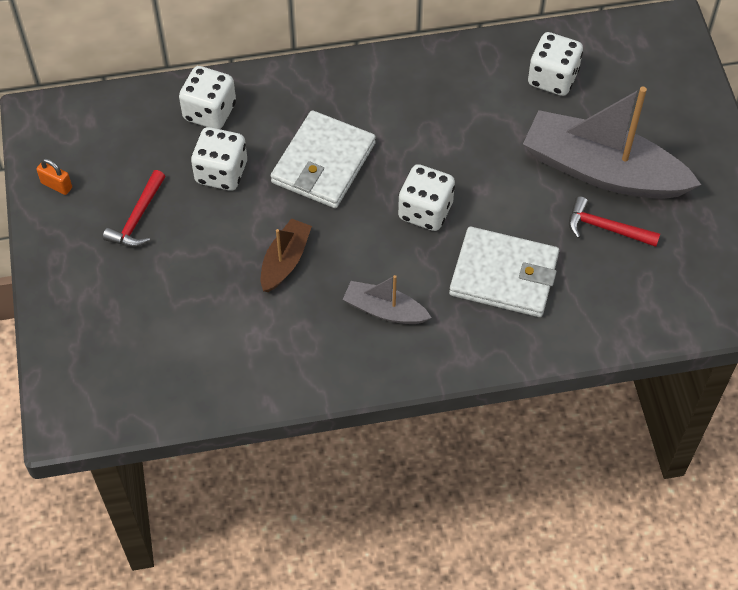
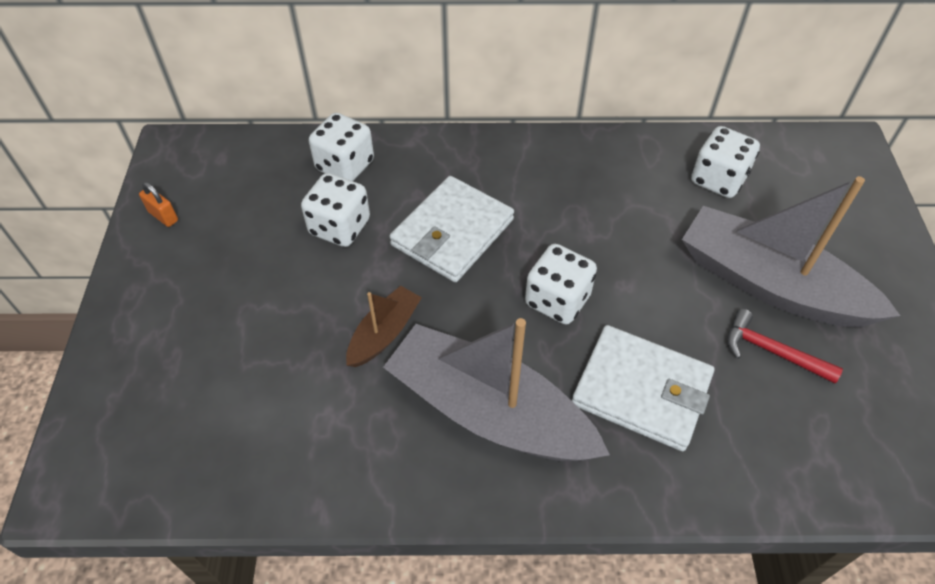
camera: 10 degrees right, 5 degrees down
red hammer [103,170,165,247] -> none
grey boat [343,275,432,324] -> grey boat [383,318,610,461], size x2.07

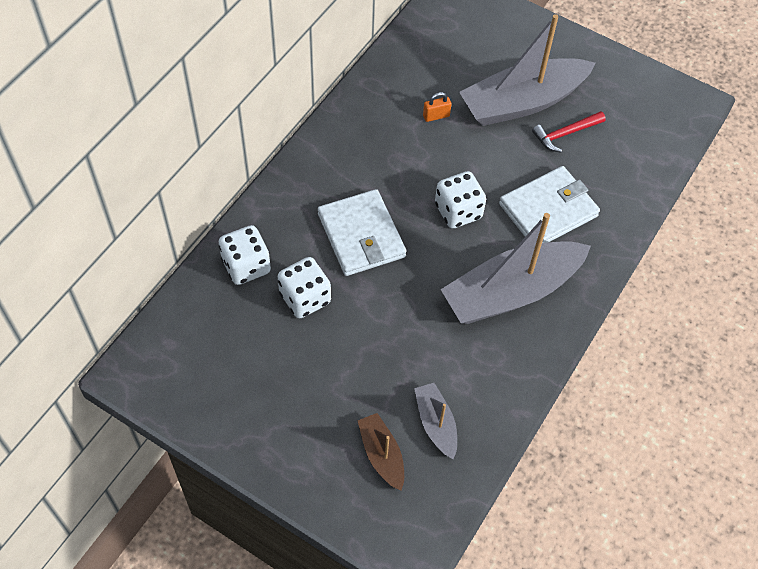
camera: 60 degrees left, 5 degrees up
orange padlock [139,182,178,227] -> orange padlock moved to [423,92,452,122]
brown boat [346,286,422,367] -> brown boat moved to [357,413,404,491]
white dice [691,126,760,198] -> none
none -> grey boat [414,383,457,459]

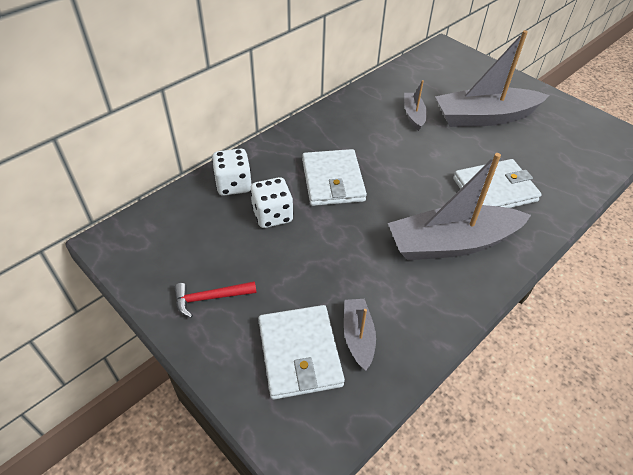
camera: 15 degrees right, 10 degrees down
brown boat [357,413,404,491] -> white wallet [259,305,345,400]
orange padlock [423,92,452,122] -> grey boat [404,80,427,131]
white dice [435,171,486,228] -> none
red hammer [532,111,606,152] -> red hammer moved to [175,281,257,318]

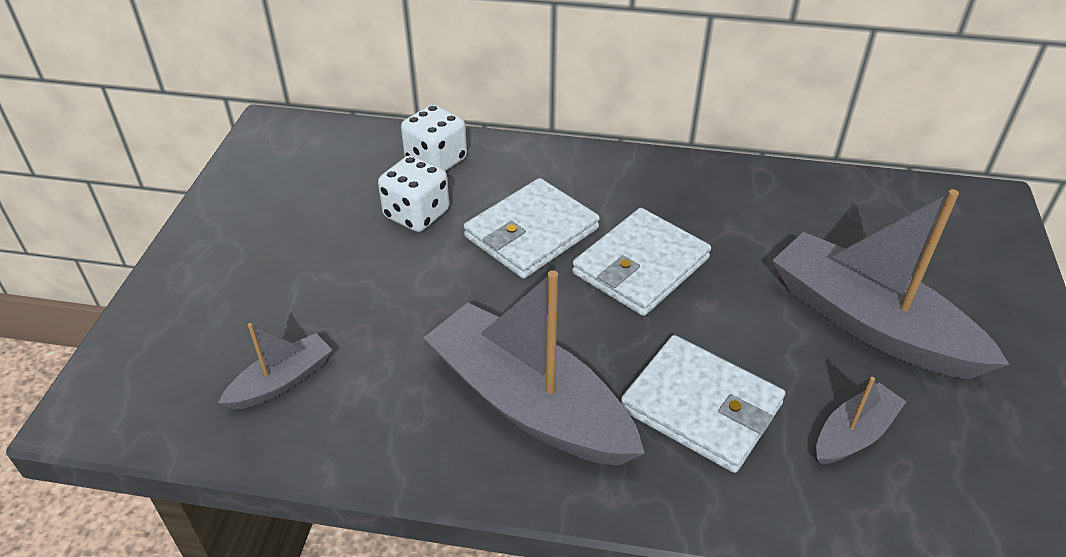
camera: 55 degrees right, 5 degrees down
red hammer [175,281,257,318] -> none
white wallet [259,305,345,400] -> white wallet moved to [572,208,711,316]
grey boat [404,80,427,131] -> grey boat moved to [816,377,906,465]

